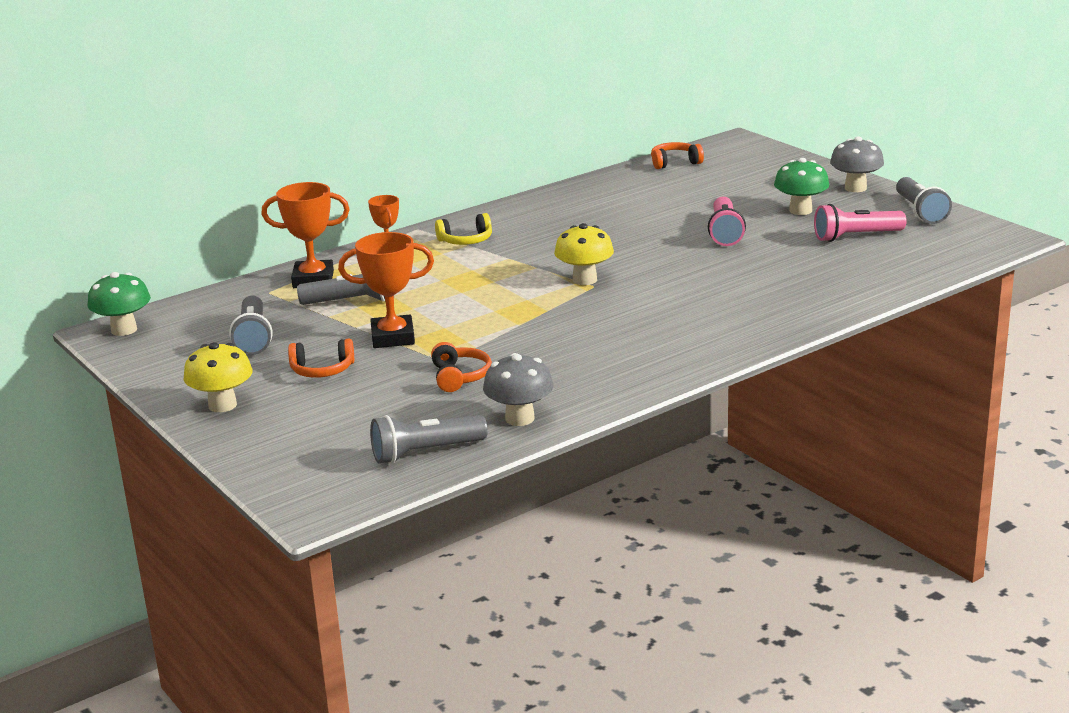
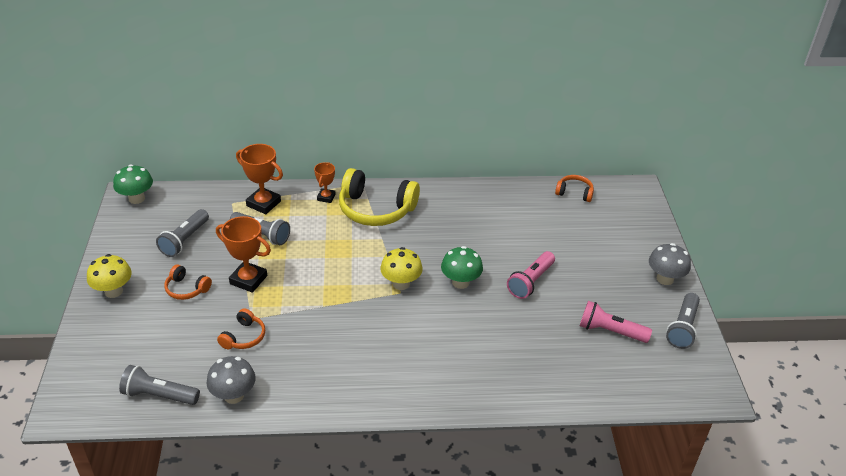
camera: 30 degrees right, 15 degrees up
yellow headphones [435,213,492,245] -> yellow headphones [339,168,420,226], size x2.01
green mushroom [774,158,829,215] -> green mushroom moved to [441,246,483,289]

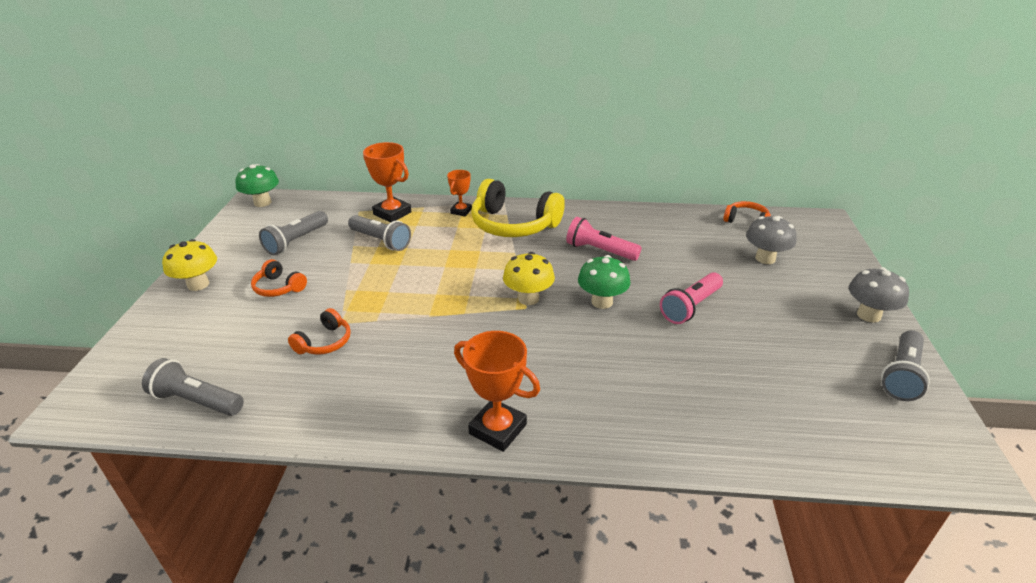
camera: 10 degrees right, 5 degrees down
grey mushroom [206,356,256,404] -> grey mushroom moved to [746,216,797,264]
orange trophy [216,216,271,293] -> orange trophy moved to [454,331,540,452]
pink flashlight [580,301,652,343] -> pink flashlight moved to [566,217,642,261]

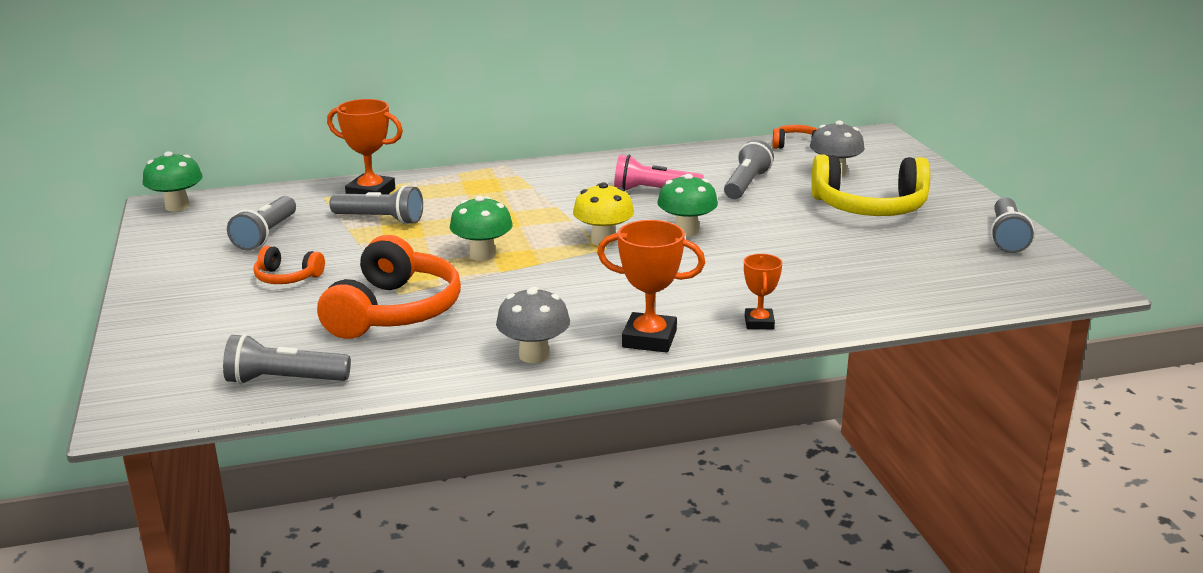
camera: 20 degrees left, 10 degrees down
yellow mushroom [162,239,217,291] -> none
orange headphones [288,308,351,355] -> orange headphones [317,235,461,339], size x2.01
orange trophy [447,170,472,216] -> orange trophy moved to [744,254,782,329]
yellow headphones [471,179,565,237] -> yellow headphones moved to [811,154,930,216]
pink flashlight [660,272,723,324] -> none
grey mushroom [849,267,909,322] -> grey mushroom moved to [496,287,570,363]
none -> green mushroom [450,196,513,261]
none -> grey flashlight [724,140,774,199]

